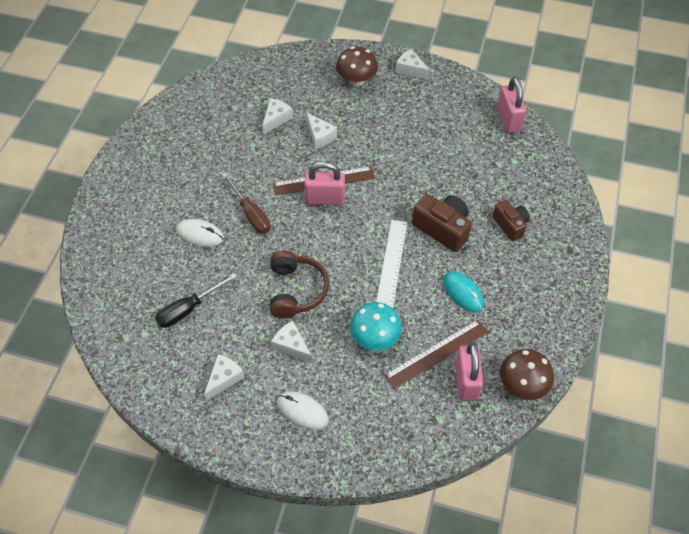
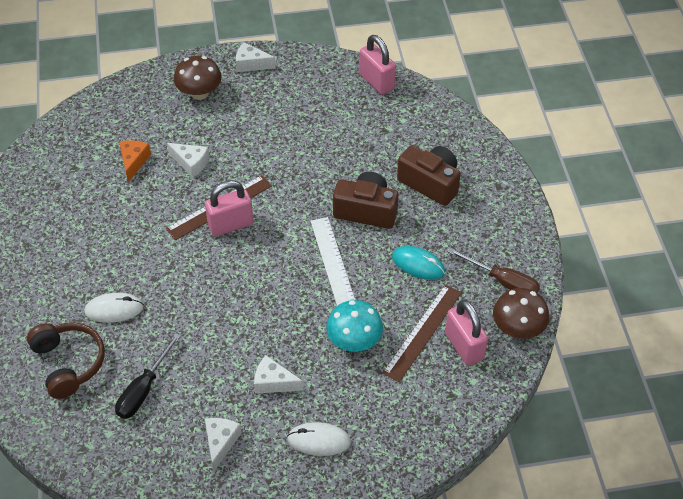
camera: 25 degrees left, 5 degrees down
brown screwdriver [222,173,271,234] -> brown screwdriver moved to [448,248,540,293]
white cheese [262,98,293,134] -> orange cheese [119,140,151,182]
brown headphones [270,251,329,318] -> brown headphones moved to [27,322,105,399]
brown camera [493,200,530,241] -> brown camera [397,145,461,206], size x1.53

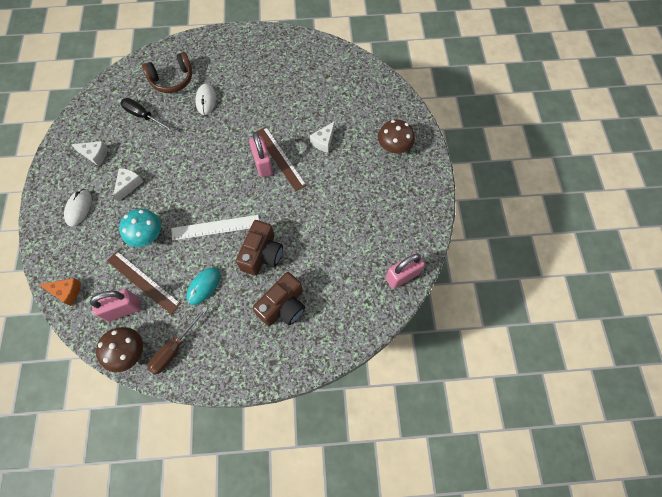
camera: 95 degrees right, 15 degrees up
orange cheese [119,140,151,182] -> orange cheese moved to [38,278,81,306]
white cheese [236,42,276,72] -> none

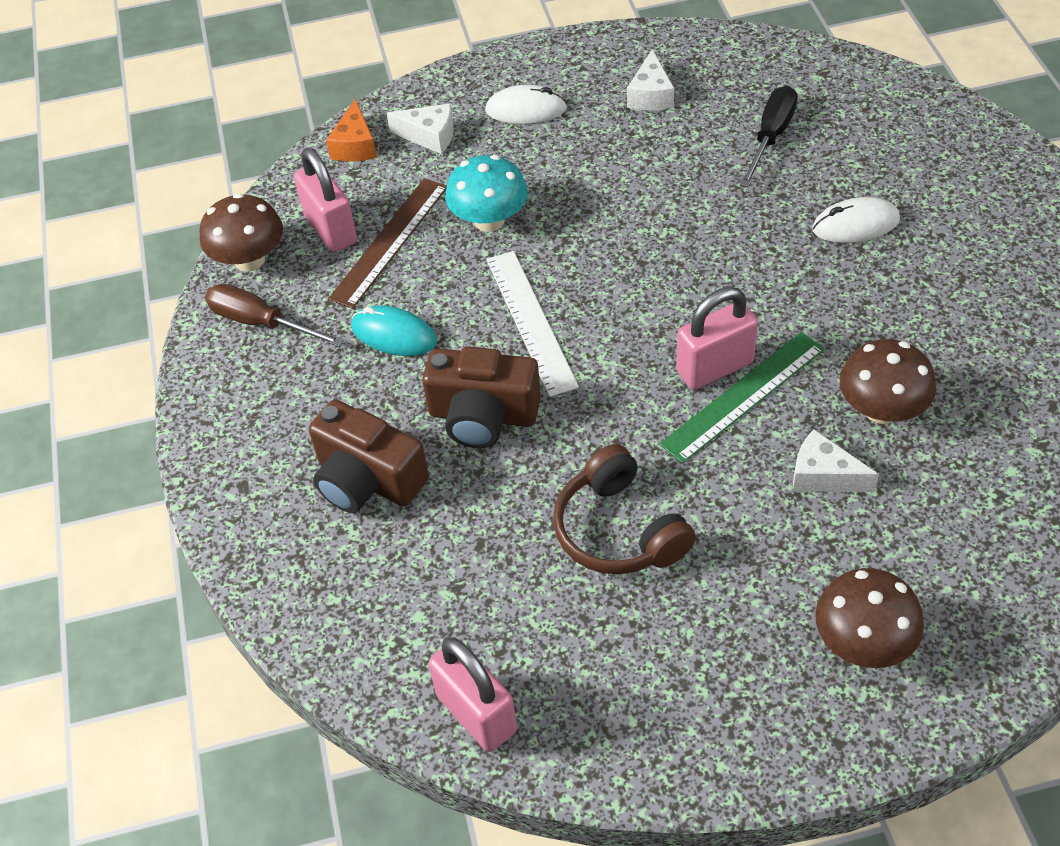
camera: 85 degrees right, 15 degrees down
white cheese [113,168,143,202] -> white cheese moved to [386,103,454,154]
brown headphones [142,52,192,93] -> brown headphones moved to [553,444,696,574]
brown ruler [256,127,307,191] -> green ruler [659,332,825,464]
none -> brown mushroom [840,339,936,424]

